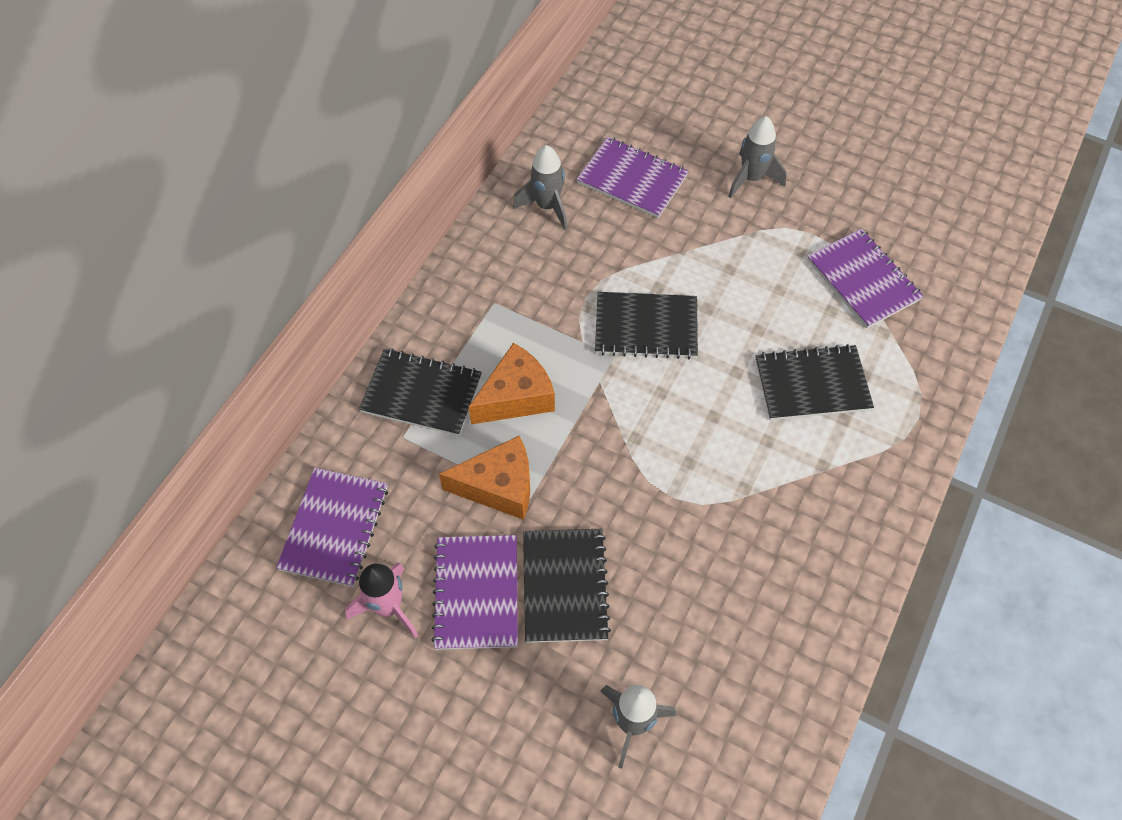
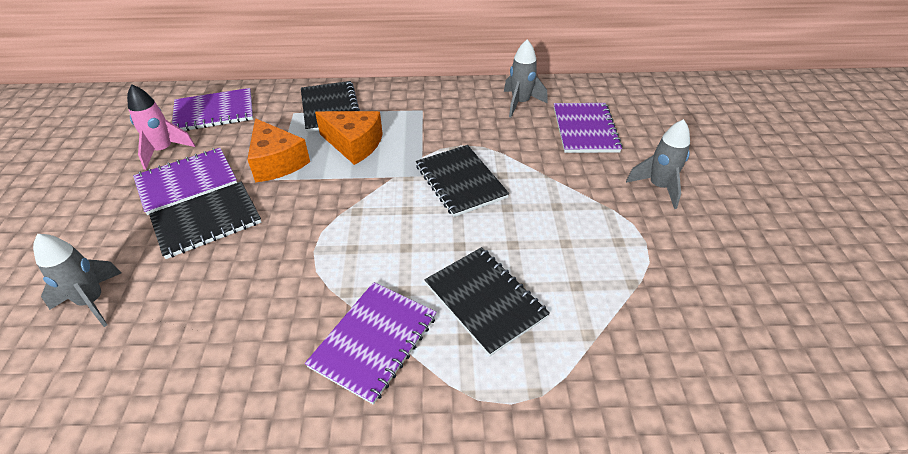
camera: 60 degrees right, 15 degrees down
purple notebook [807,228,923,328] -> purple notebook moved to [305,282,437,404]

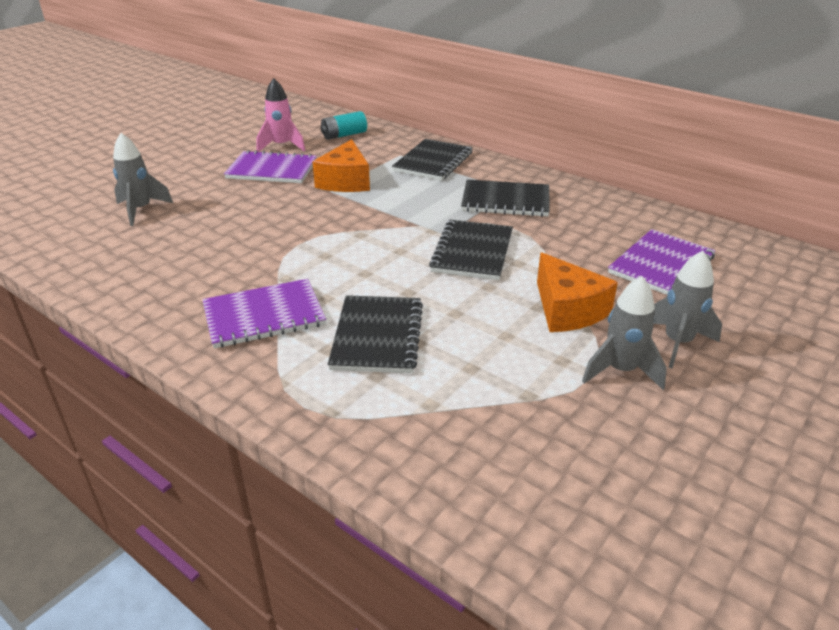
camera: 40 degrees right, 10 degrees down
black notebook [149,182,261,259] -> black notebook moved to [461,180,550,217]
purple notebook [172,88,253,131] -> turquoise battery [320,111,367,140]
orange cheese [315,111,383,165] -> orange cheese moved to [537,252,618,332]
grey rocket [504,39,547,118] -> grey rocket moved to [582,276,667,390]

